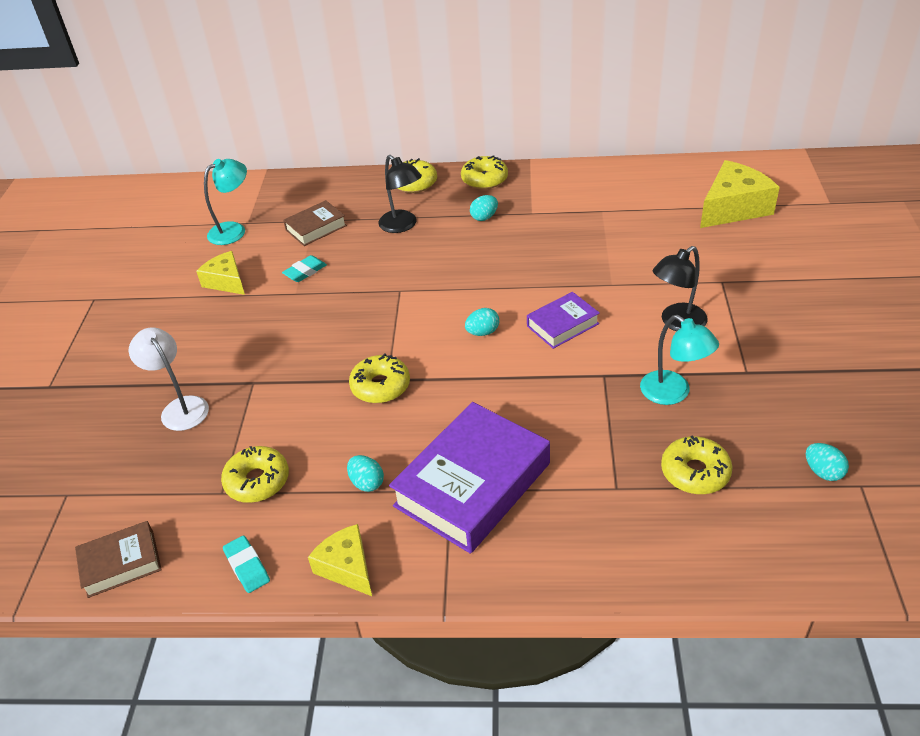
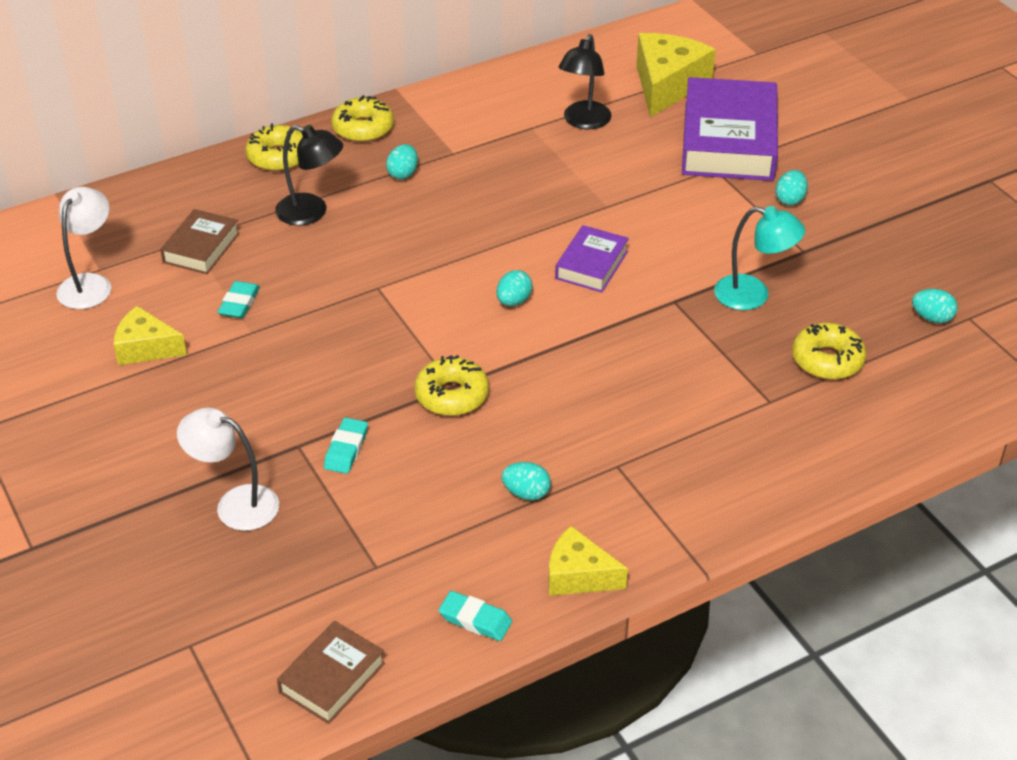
camera: 35 degrees left, 0 degrees up
turquoise lamp [204,159,247,245] -> white lamp [56,187,111,309]
yellow donut [221,446,289,503] -> none
purple book [389,402,550,554] -> purple book moved to [682,77,778,181]
black lamp [653,246,708,331] -> black lamp moved to [559,34,612,129]
none -> turquoise eraser [324,418,368,474]
none -> turquoise egg [775,170,808,206]

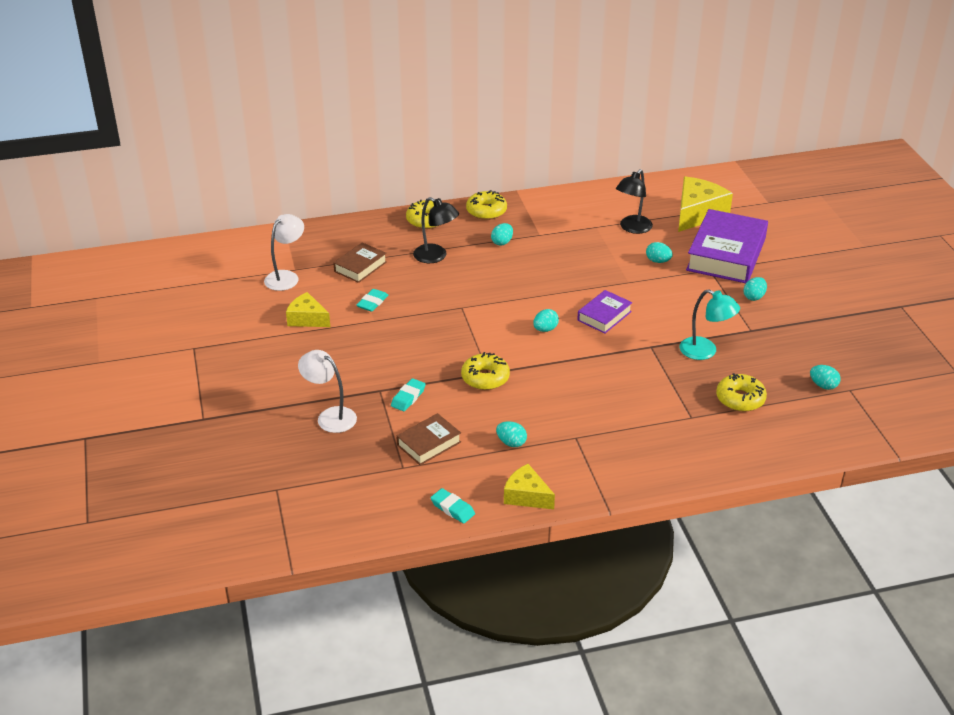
camera: 15 degrees right, 5 degrees down
brown book [277,621,385,724] -> brown book moved to [396,413,461,465]
none -> turquoise egg [646,242,673,263]

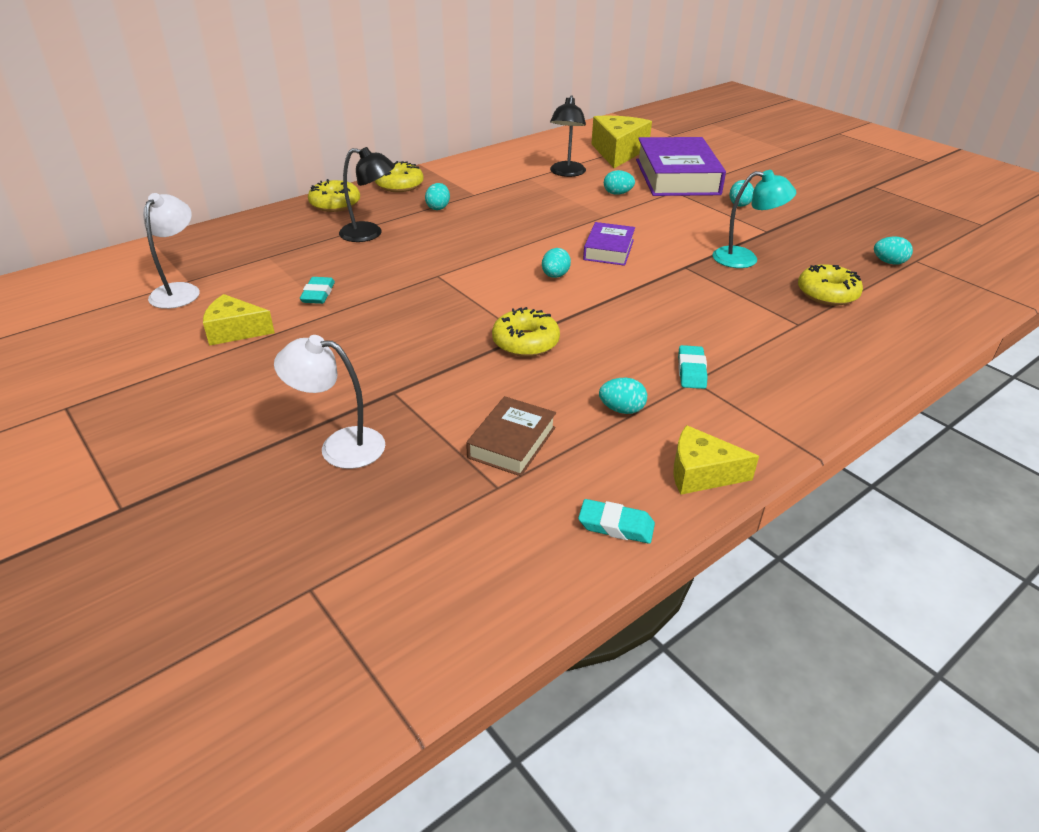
camera: 25 degrees left, 0 degrees up
brown book [333,242,387,283] -> none
turquoise eraser [391,378,426,411] -> turquoise eraser moved to [678,345,708,389]

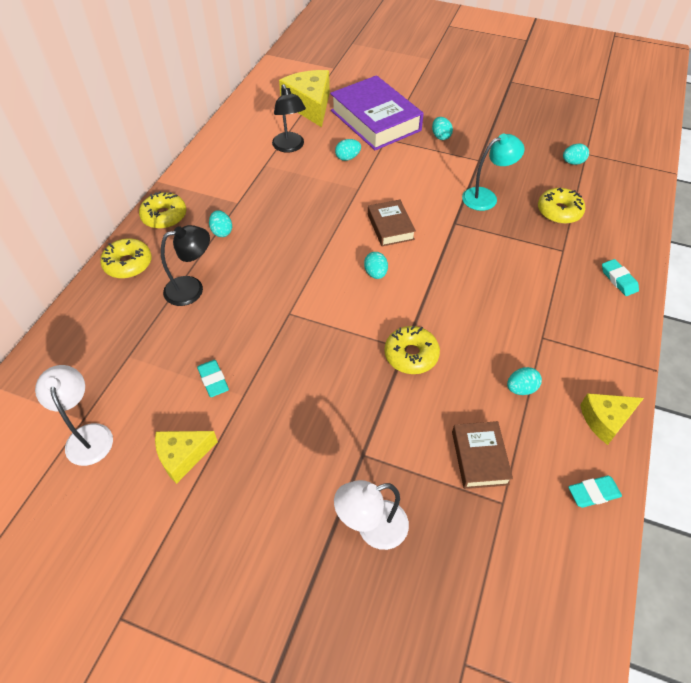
camera: 30 degrees left, 15 degrees up
purple book [583,222,635,266] -> brown book [368,200,416,246]
turquoise eraser [678,345,708,389] -> turquoise eraser moved to [602,259,639,296]

